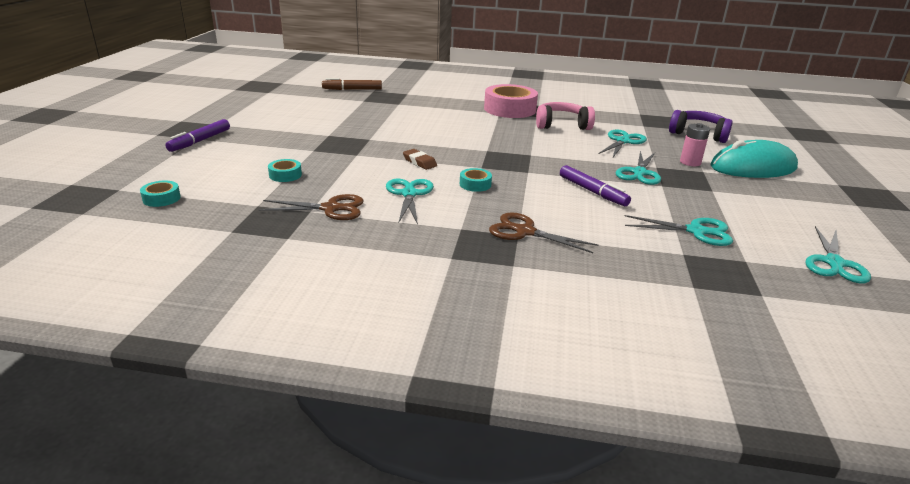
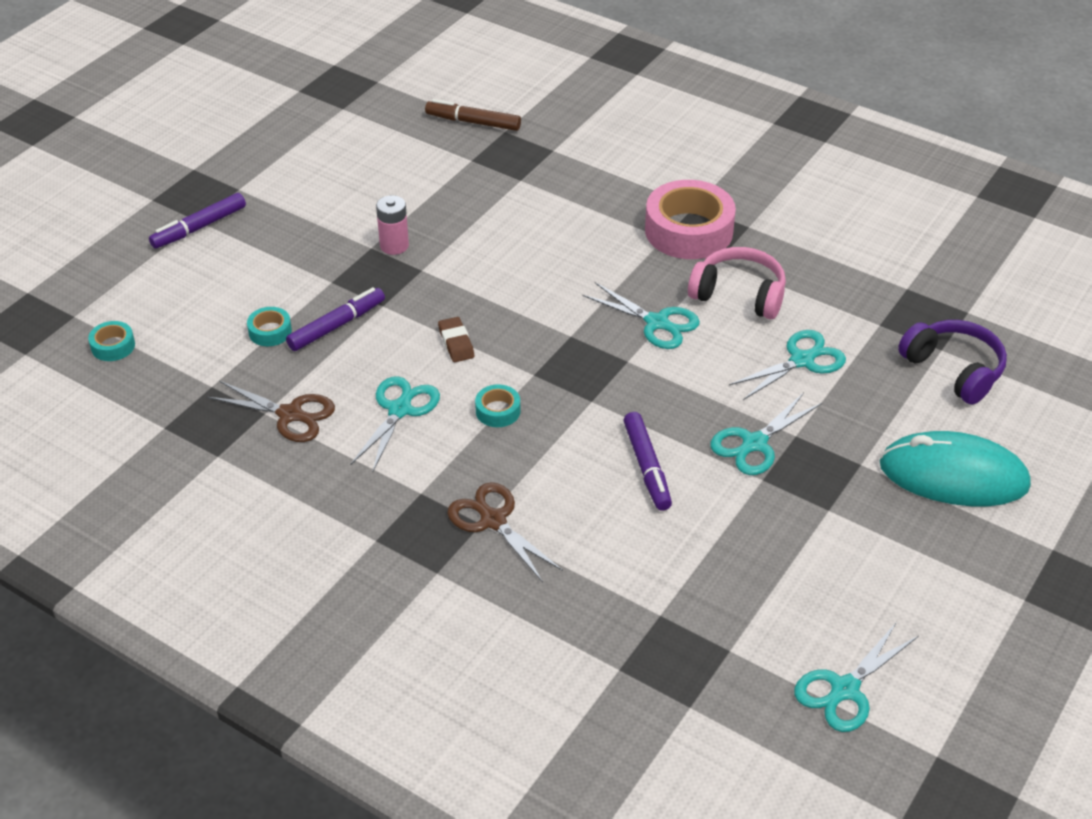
camera: 25 degrees right, 15 degrees up
turquoise scissors [625,215,733,246] -> turquoise scissors moved to [582,282,700,349]
pink battery [680,123,710,166] -> pink battery moved to [376,195,409,255]
none -> purple marker [286,287,385,351]

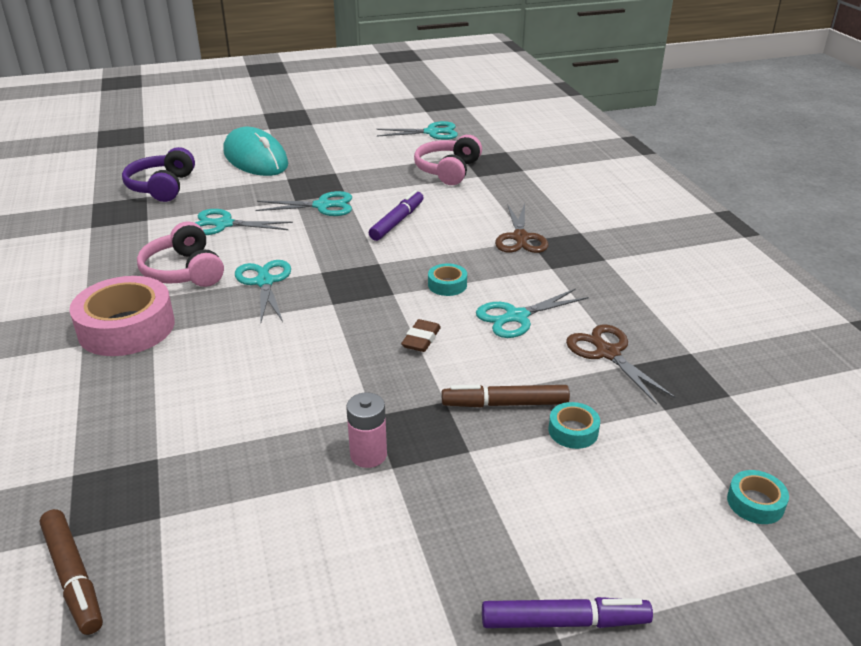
camera: 140 degrees left, 10 degrees down
purple marker [286,287,385,351] -> brown marker [442,385,570,408]
none -> pink headphones [414,135,482,185]

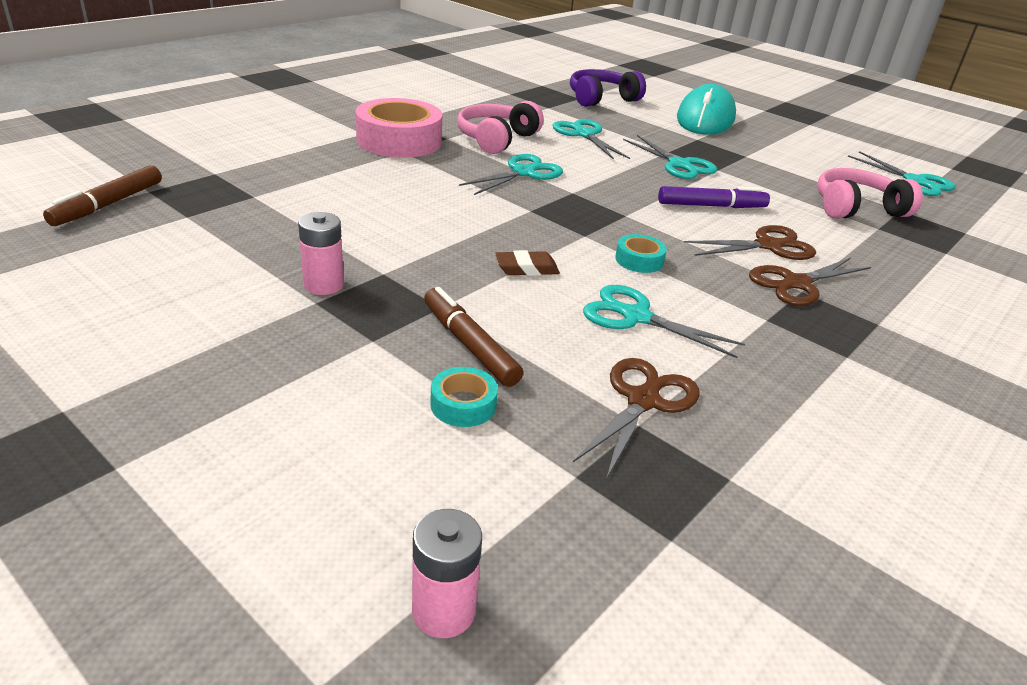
camera: 55 degrees right, 0 degrees up
purple marker [482,597,653,628] -> none
turquoise tape [727,470,789,524] -> pink battery [412,509,482,638]
none -> brown scissors [684,225,816,260]

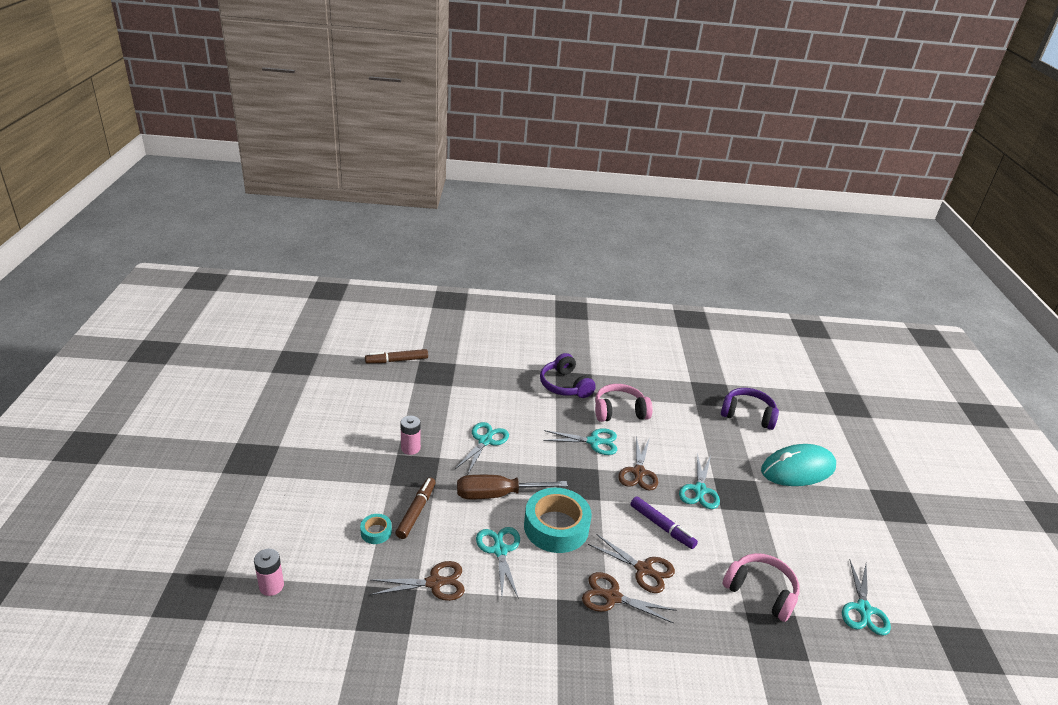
camera: 50 degrees right, 0 degrees up
pink tape [355,98,442,158] -> purple headphones [540,353,596,398]
brown eraser [495,250,560,276] -> brown screwdriver [457,475,568,499]
turquoise scissors [552,119,630,160] -> turquoise scissors moved to [455,422,509,474]
turquoise tape [615,234,667,273] -> turquoise tape [524,488,592,553], size x2.21
none -> brown scissors [618,437,658,491]

